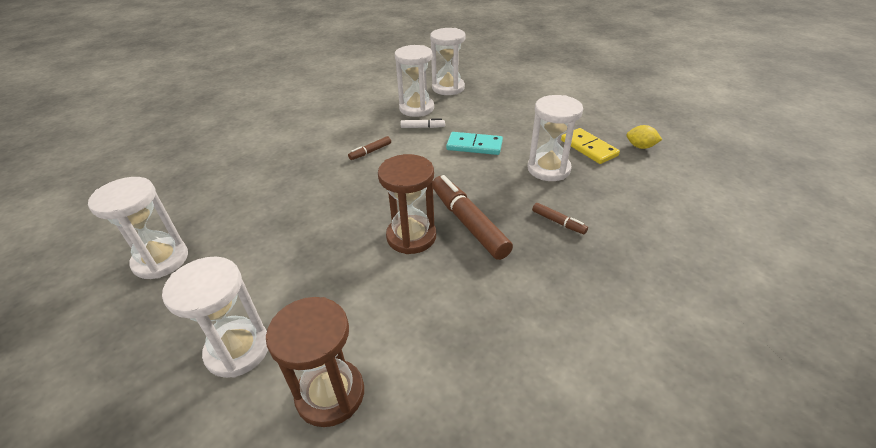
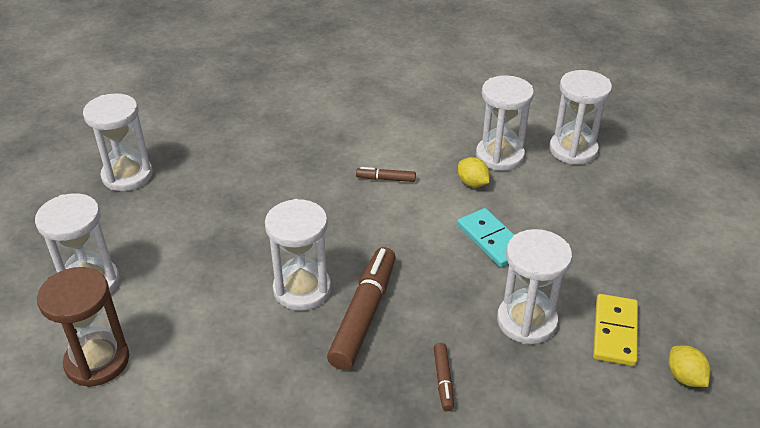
camera: 45 degrees right, 0 degrees up
brown hourglass [378,154,436,254] -> white hourglass [265,199,331,311]
white marker [401,118,445,128] -> yellow lemon [458,157,490,187]

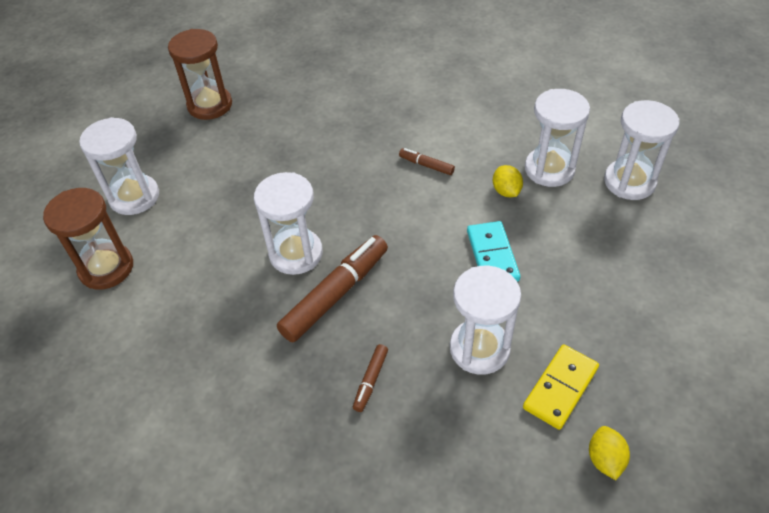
camera: 25 degrees right, 10 degrees up
white hourglass [83,93,153,191] -> brown hourglass [168,29,232,120]

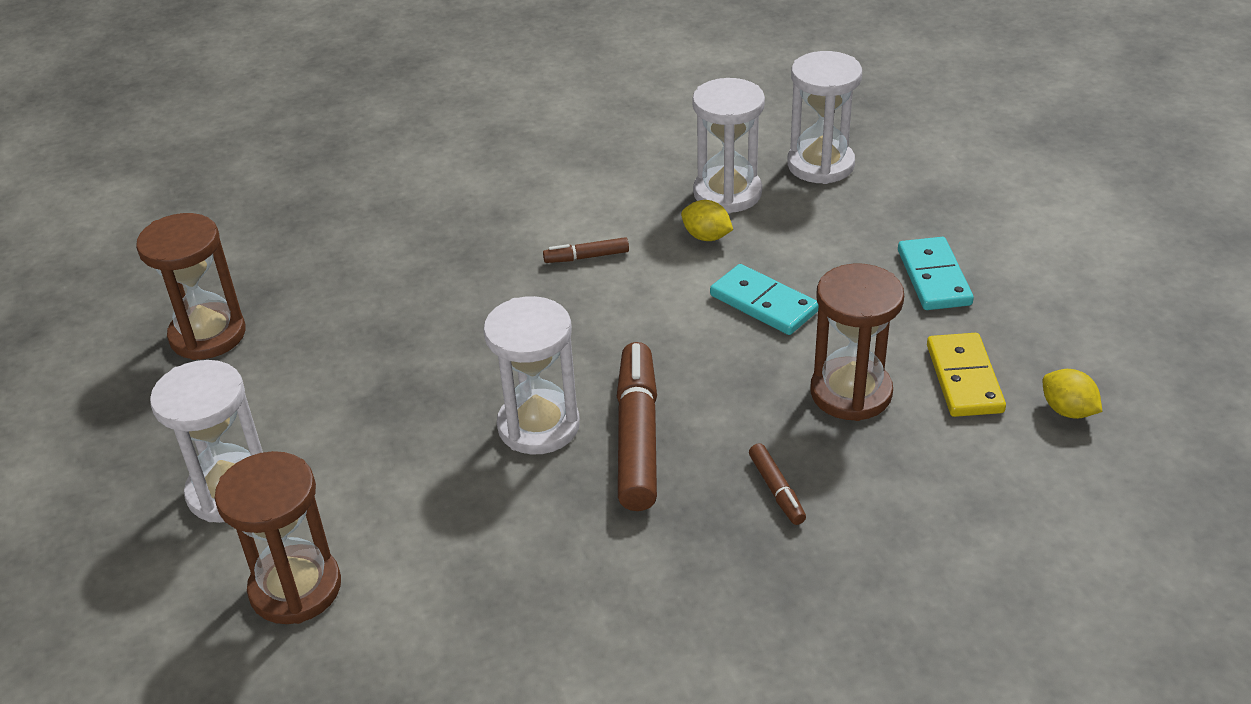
camera: 40 degrees left, 10 degrees down
white hourglass [450,266,521,375] -> brown hourglass [811,263,904,421]
none -> turquoise domino [898,237,974,310]

